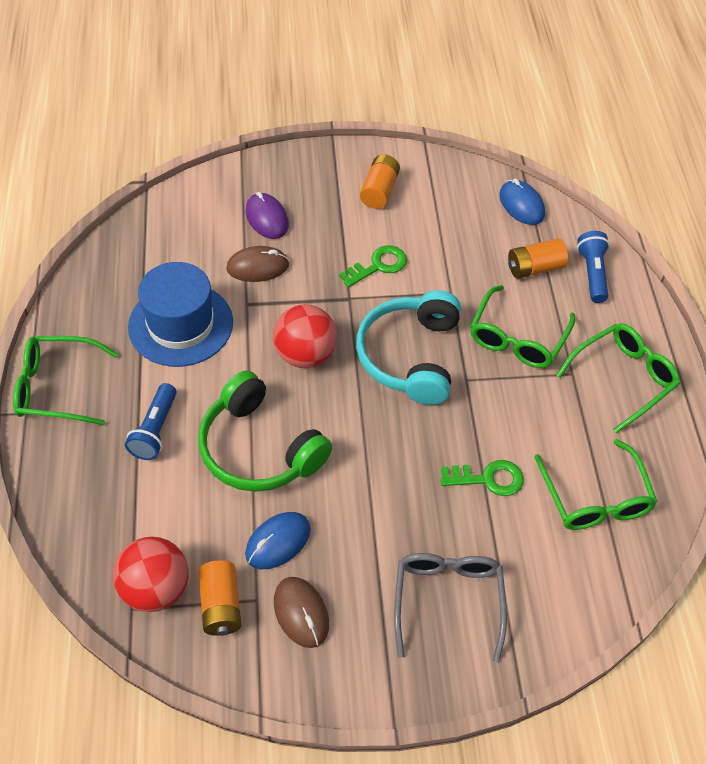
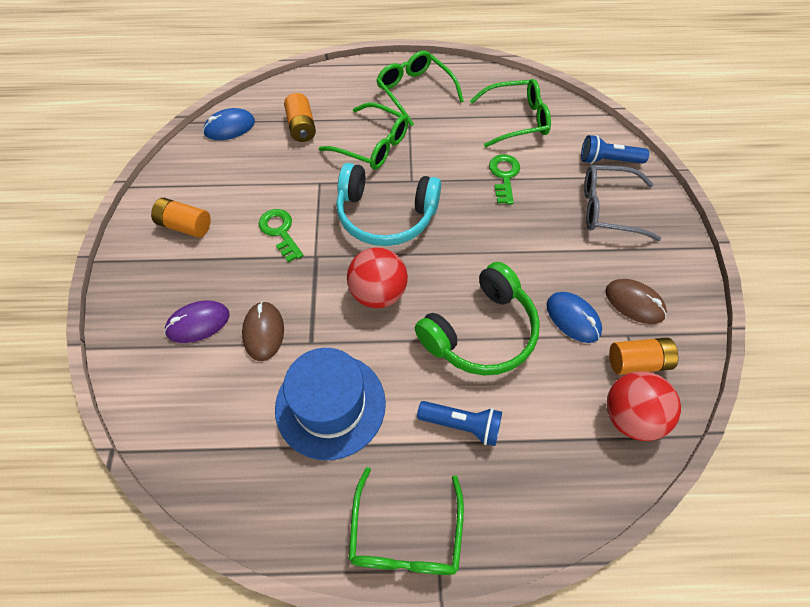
camera: 85 degrees left, 5 degrees up
brown mouse [274,577,329,648] -> brown mouse turned 60 degrees clockwise [605,279,667,324]
blue flashlight [577,231,610,303] -> blue flashlight moved to [581,135,649,164]

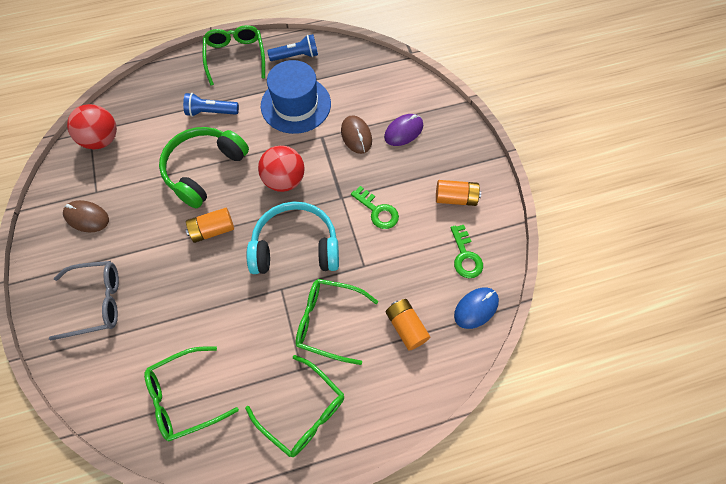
camera: 165 degrees right, 5 degrees up
green key [489,154,520,204] -> green key moved to [450,225,483,278]
blue mouse [547,292,602,343] -> none
blue flashlight [581,135,649,164] -> blue flashlight moved to [267,34,318,61]
orange battery [609,338,678,375] -> orange battery moved to [185,208,234,243]

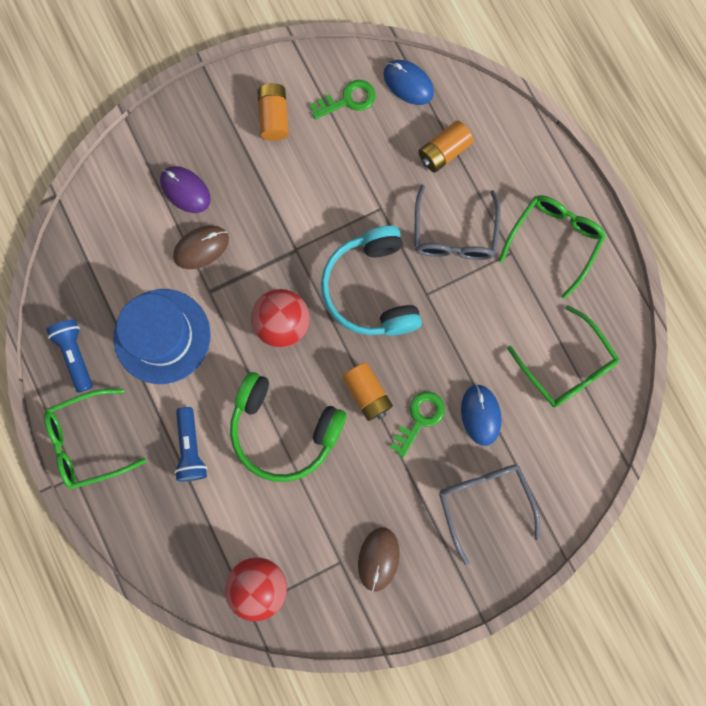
camera: 100 degrees left, 15 degrees up
green glasses [295,279,378,365] -> grey glasses [415,185,501,260]
green key [351,186,399,229] -> green key moved to [390,392,445,458]
none -> blue mouse [461,384,502,446]

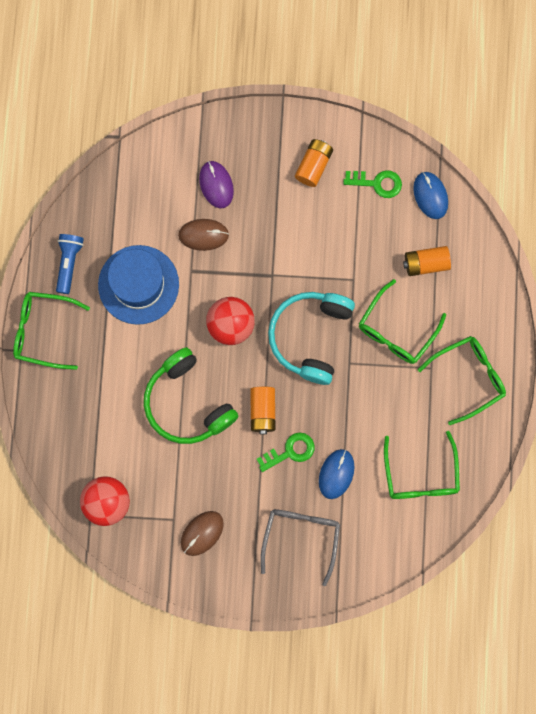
camera: 30 degrees right, 0 degrees up
blue flashlight [174,407,207,481] -> none
grey glasses [415,185,501,260] -> green glasses [359,279,446,364]

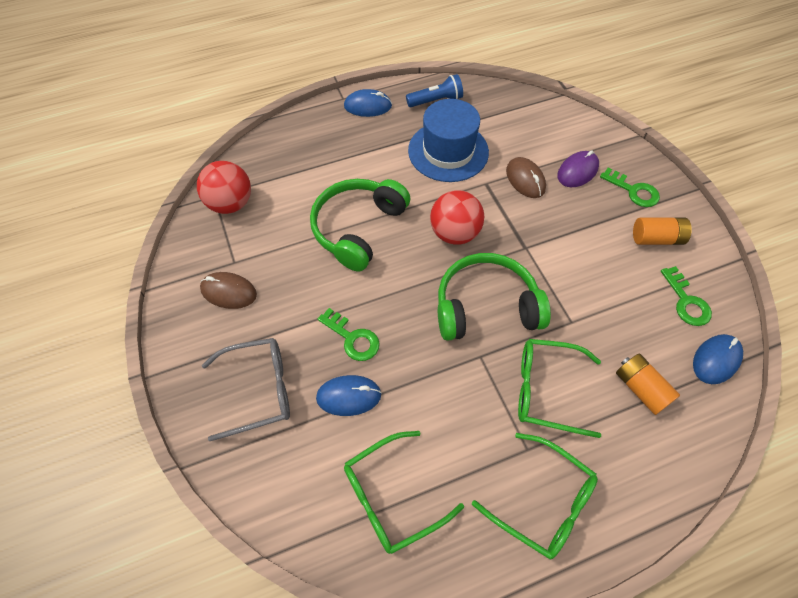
camera: 65 degrees right, 20 degrees down
green glasses [13,292,90,370] -> blue mouse [344,89,392,117]
orange battery [250,387,275,434] -> none
turquoise headphones [268,292,355,385] -> green headphones [438,253,551,341]
none -> green key [600,168,660,207]

